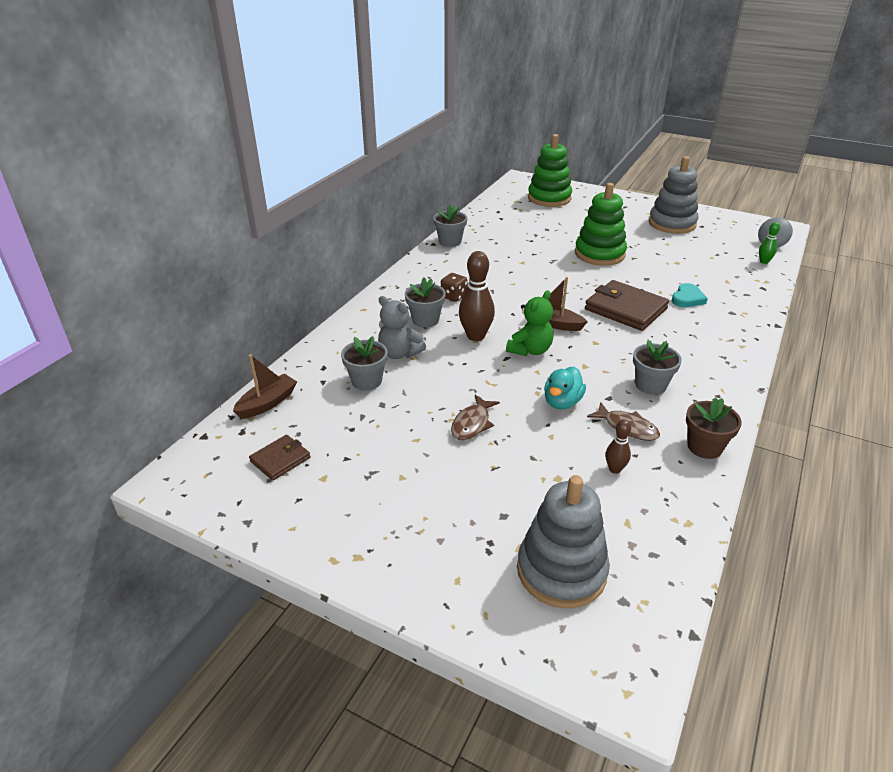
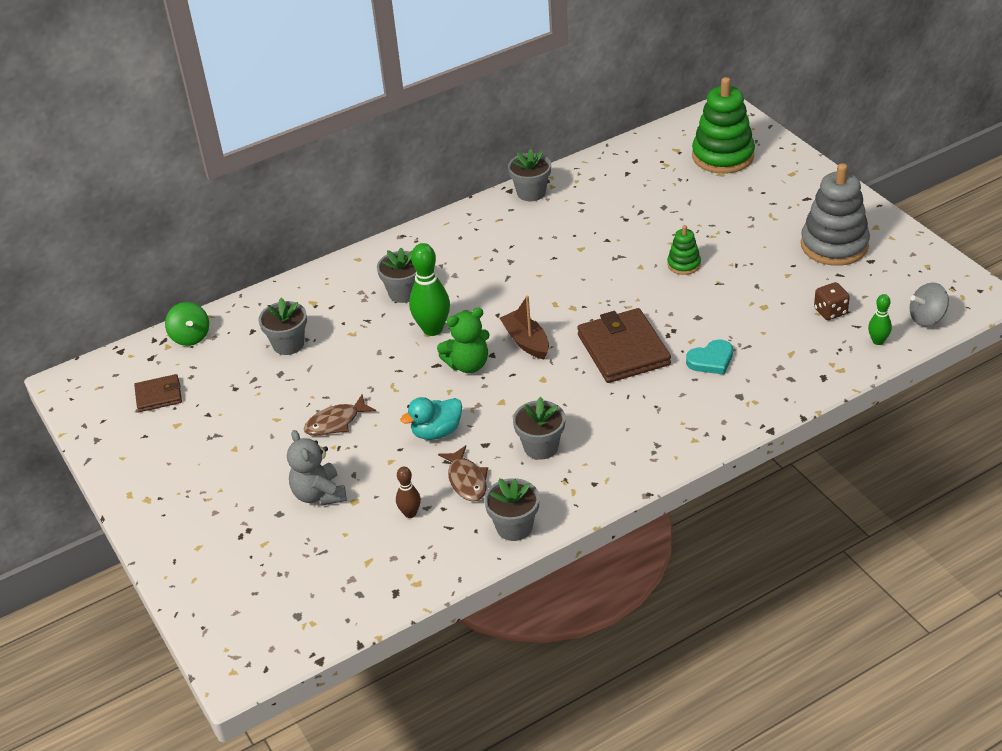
camera: 35 degrees right, 5 degrees up
brown boat [233,354,297,419] -> green spinning top [165,302,209,346]
grey teddy bear [378,296,426,359] -> grey teddy bear moved to [287,430,347,506]
brown dice [441,273,467,302] -> brown dice moved to [814,282,850,320]
brown bowling pin [459,251,495,341] -> green bowling pin [409,243,450,336]
grey stacking toy [517,475,610,608] -> none
green stacking toy [575,183,627,266] -> green stacking toy [667,225,701,275], size x0.50
brown flower pot [686,397,742,459] -> grey flower pot [484,478,540,541]

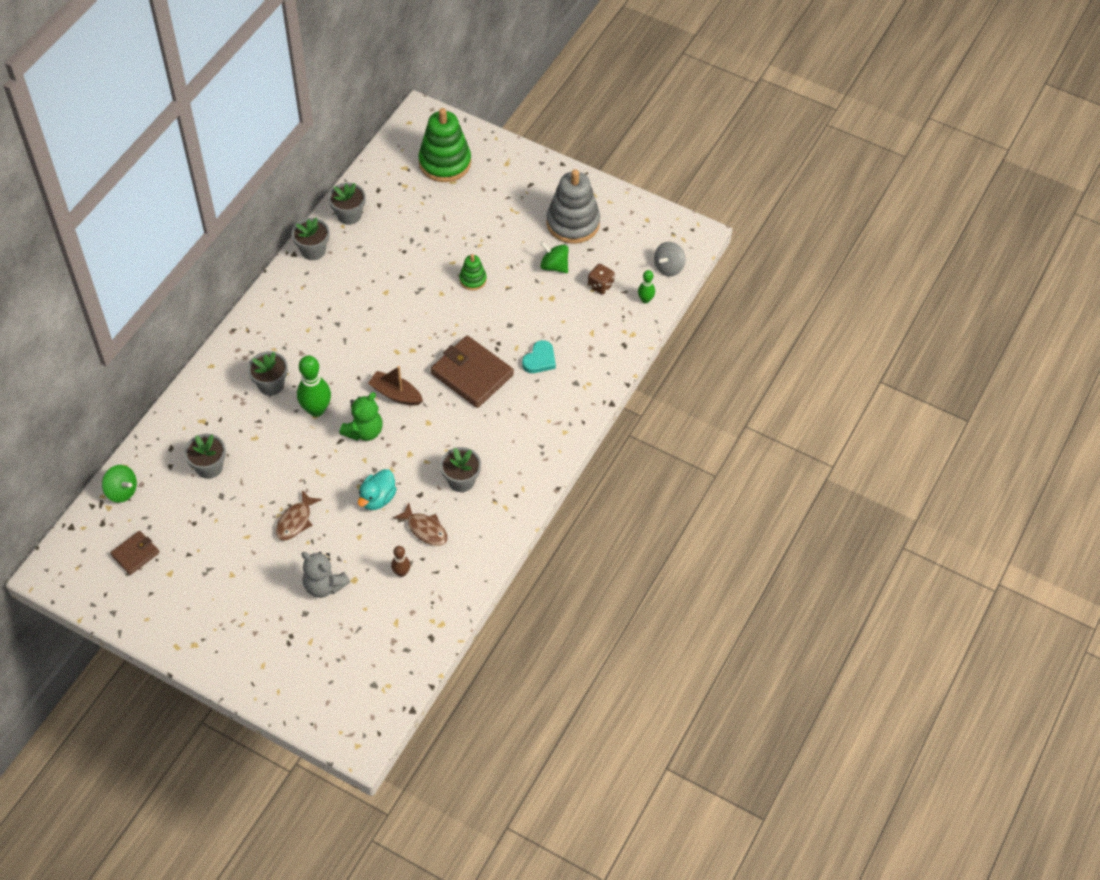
camera: 35 degrees left, 15 degrees up
grey flower pot [484,478,540,541] -> grey flower pot moved to [328,183,366,225]
none -> green spinning top [540,241,568,273]

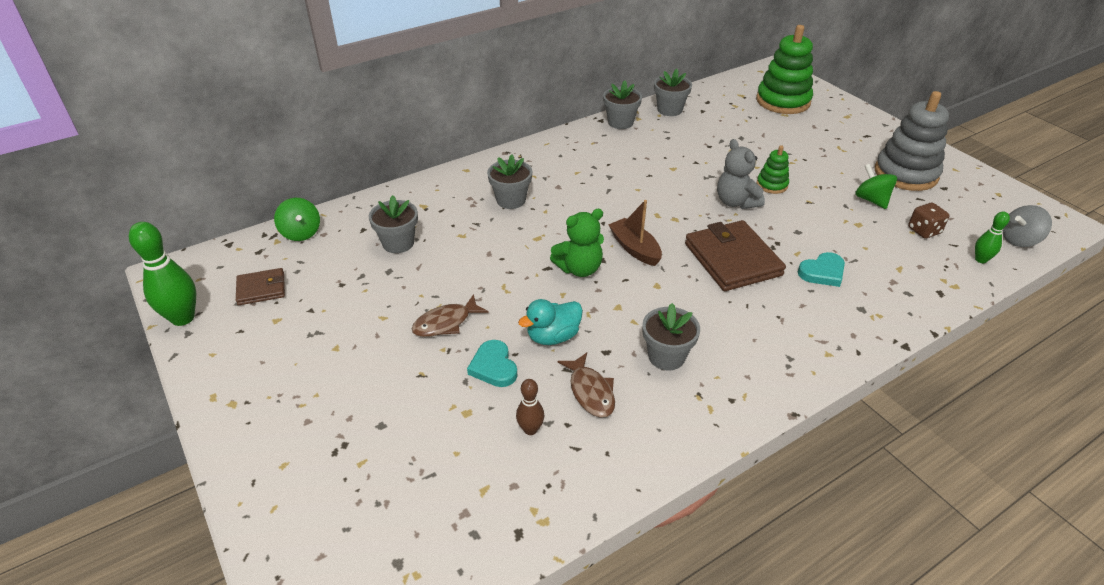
camera: 30 degrees right, 15 degrees down
green bowling pin [297,355,331,417] -> green bowling pin moved to [129,222,196,326]
grey teddy bear [301,552,350,598] -> grey teddy bear moved to [717,139,765,209]
none -> turquoise heart [467,340,517,387]

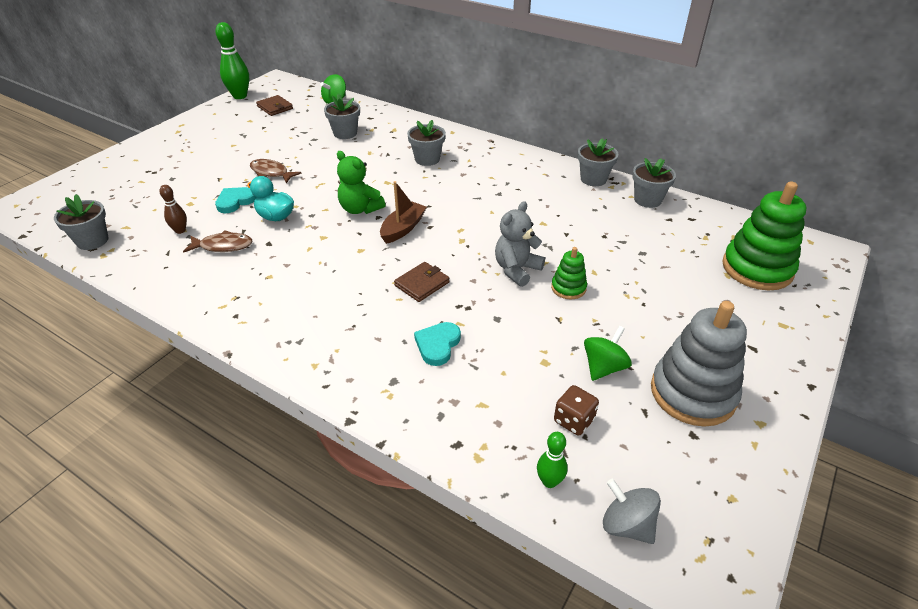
camera: 65 degrees right, 0 degrees up
brown fish [558,352,615,417] -> brown fish turned 135 degrees counterclockwise [183,230,252,253]
grey flower pot [642,303,700,370] -> grey flower pot moved to [54,194,109,250]
brown wallet [685,220,786,291] -> brown wallet [394,262,450,302], size x0.54
turquoise heart [798,252,845,287] -> turquoise heart turned 75 degrees clockwise [414,322,461,366]

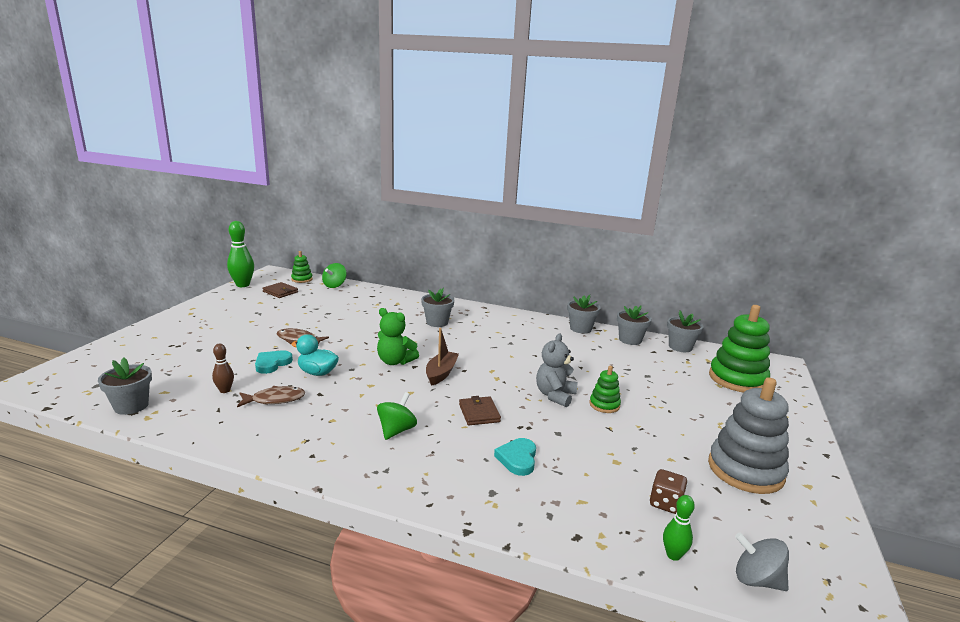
camera: 15 degrees left, 20 degrees down
grey flower pot [324,94,360,139] -> grey flower pot moved to [667,311,704,352]
brown wallet [394,262,450,302] -> brown wallet turned 45 degrees counterclockwise [459,396,501,425]
green spinning top [584,326,632,381] -> green spinning top moved to [377,392,417,440]
none -> green stacking toy [291,251,313,283]

